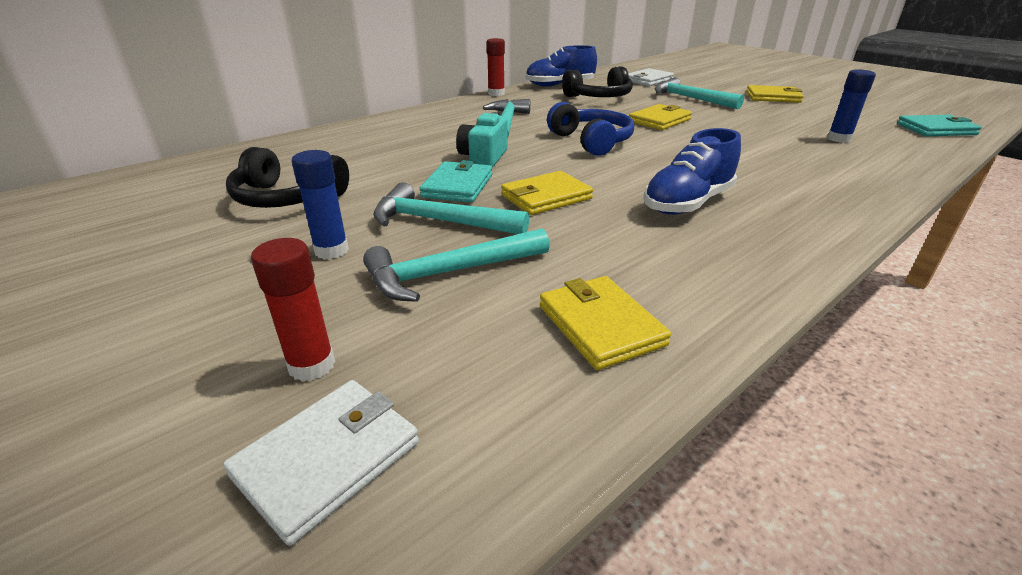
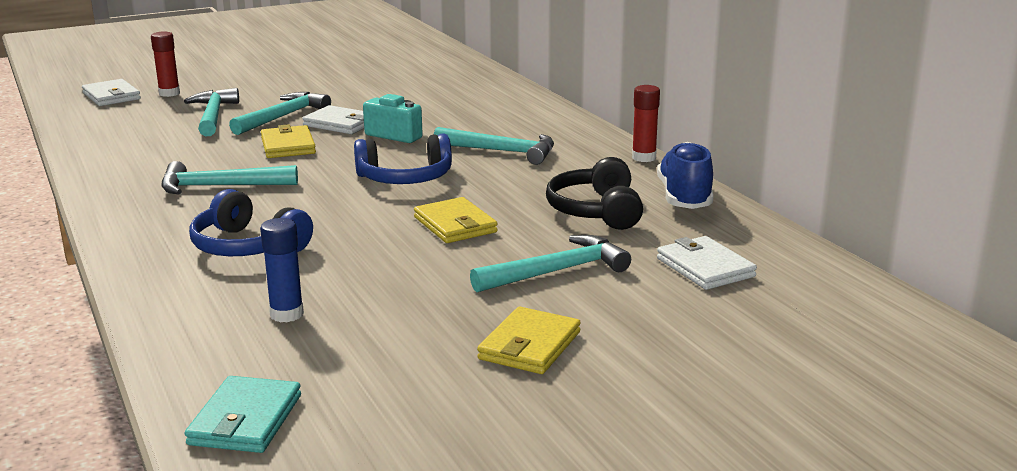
camera: 105 degrees right, 10 degrees down
black headphones [226,147,349,208] -> none
blue glue stick [292,150,349,259] -> none
turquoise wallet [419,160,492,203] -> white wallet [302,105,364,134]
yellow wallet [540,276,671,370] -> none
blue shoe [643,128,741,215] -> turquoise hammer [162,161,298,195]
none -> blue headphones [189,189,313,256]

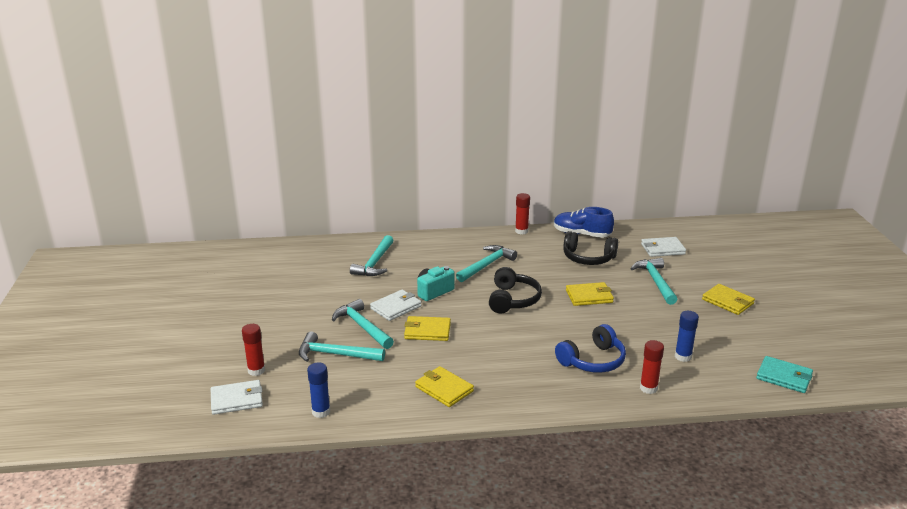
camera: 70 degrees left, 5 degrees up
turquoise hammer [162,161,298,195] -> turquoise hammer moved to [350,235,394,276]
blue headphones [354,133,452,184] -> black headphones [489,267,542,313]
none -> blue glue stick [307,362,330,418]
none -> yellow wallet [415,366,474,407]
none -> red glue stick [640,340,664,394]

